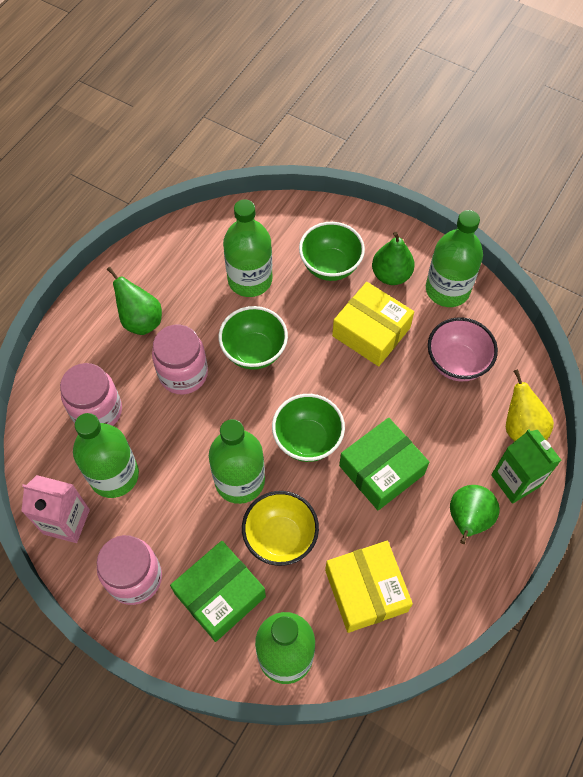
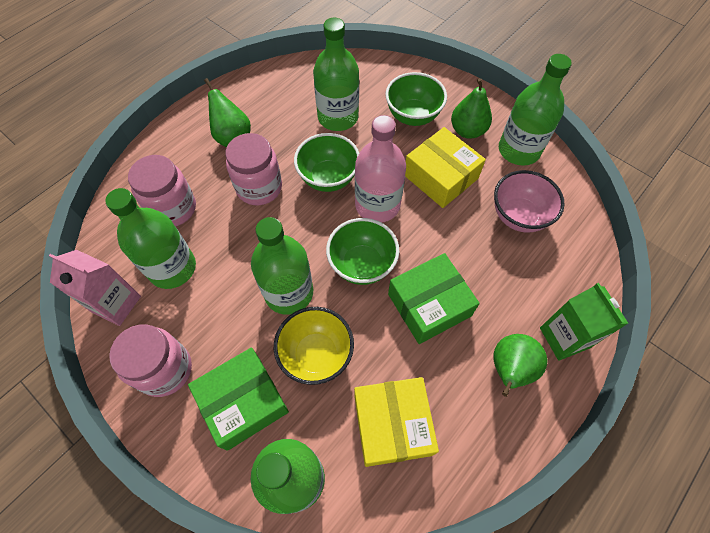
camera: 10 degrees right, 0 degrees up
yellow pear [506,369,554,442] -> none
none -> pink bottle [355,115,406,223]

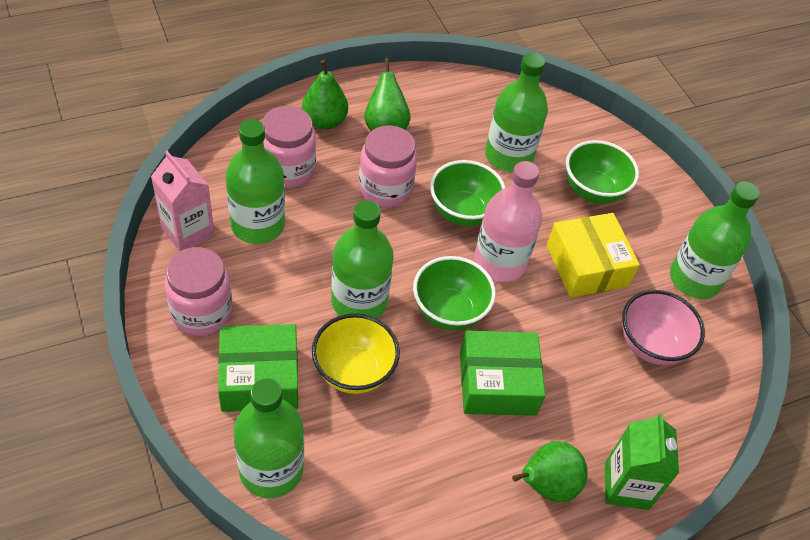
camera: 20 degrees right, 10 degrees down
yellow box [354,377,439,467] -> none
green pear [451,78,492,139] -> green pear moved to [302,60,348,129]

